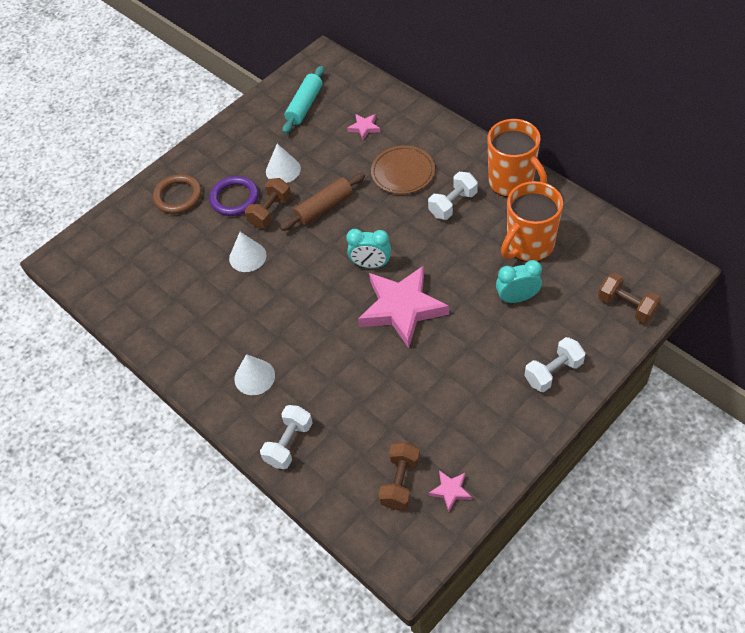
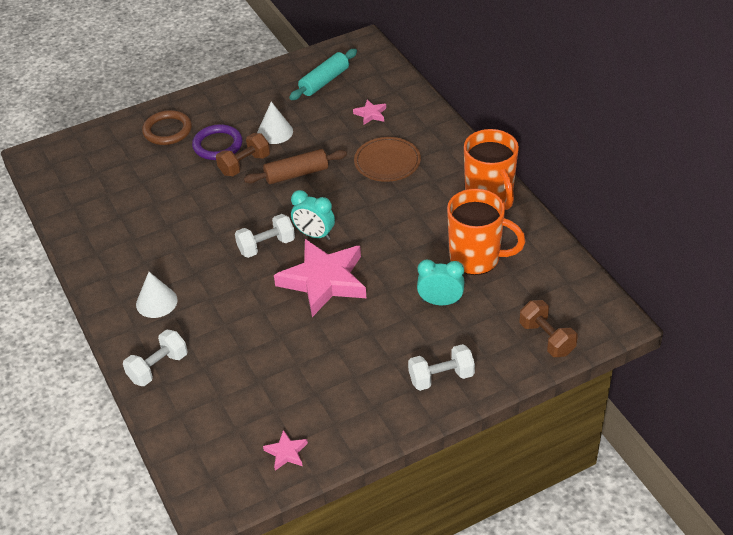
camera: 15 degrees right, 10 degrees down
white cone [229,232,267,272] -> none
brown dumbbell [378,442,420,510] -> none
white dumbbell [428,172,478,220] -> white dumbbell moved to [235,214,295,258]
orange mug [501,181,563,262] -> orange mug turned 135 degrees counterclockwise [447,189,525,275]

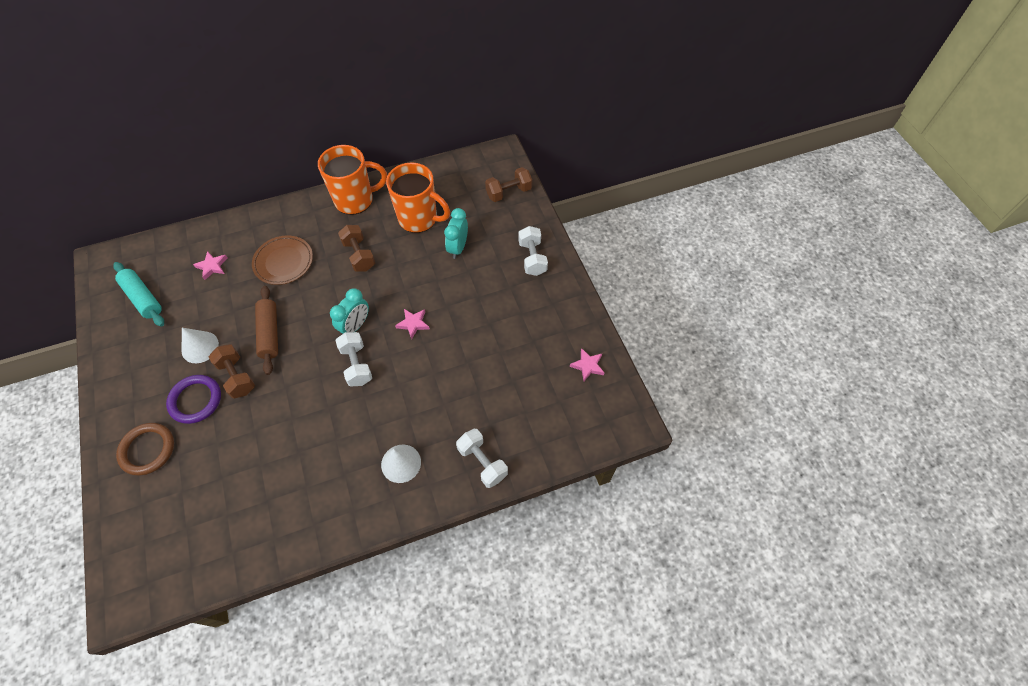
camera: 85 degrees left, 15 degrees up
pink star [274,239,366,317] -> pink star [395,309,430,340], size x0.42
orange mug [447,189,525,275] -> orange mug turned 90 degrees clockwise [386,162,450,233]
none -> brown dumbbell [338,225,375,272]

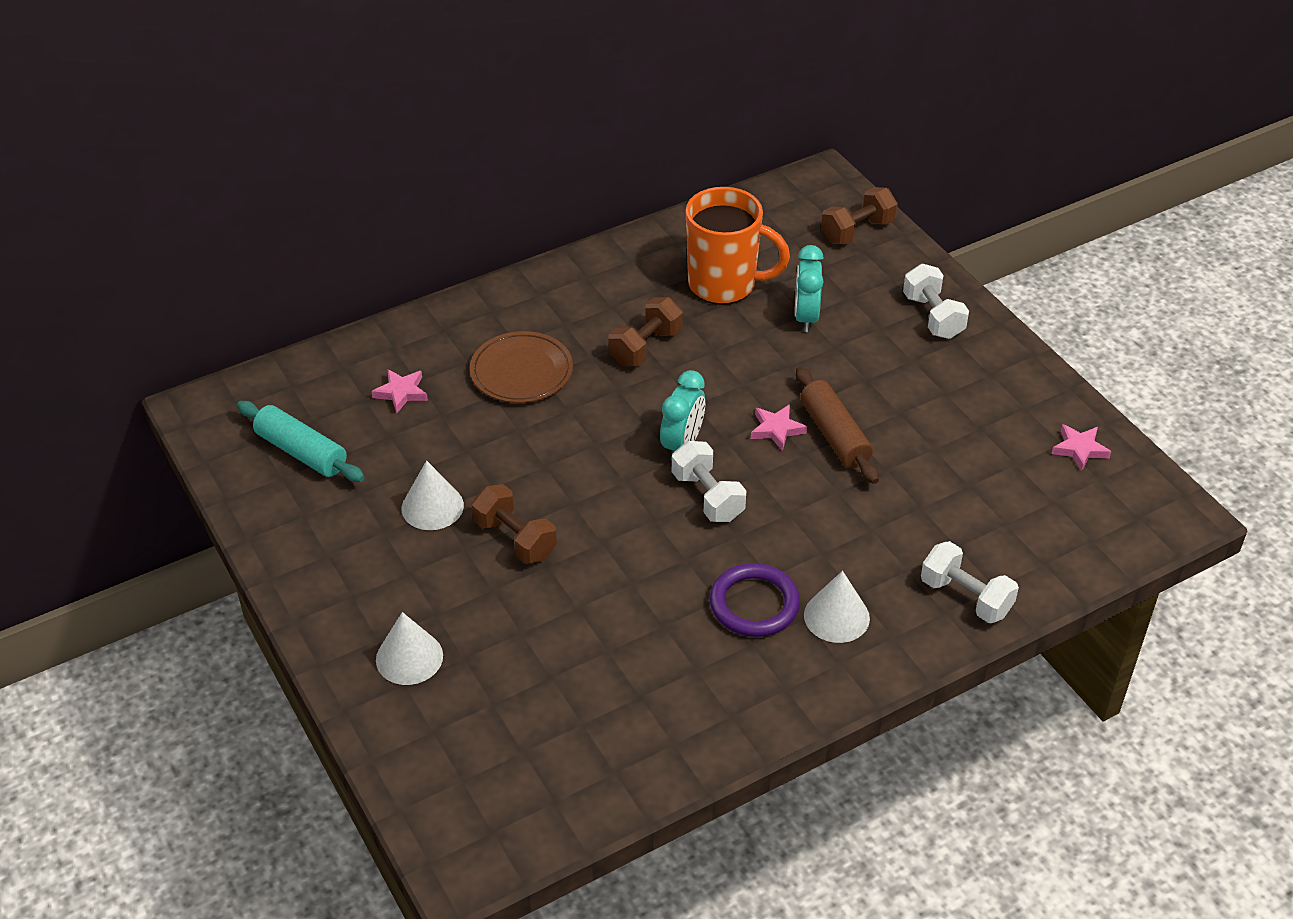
camera: 10 degrees left, 15 degrees down
brown ring [116,423,174,475] -> white cone [376,612,443,685]
purple ring [166,375,221,424] -> purple ring moved to [709,563,800,637]
brown rolling pin [255,286,278,375] -> brown rolling pin moved to [796,367,879,484]
orange mug [318,145,387,215] -> none
brown dumbbell [338,225,375,272] -> brown dumbbell turned 75 degrees clockwise [609,297,683,366]

